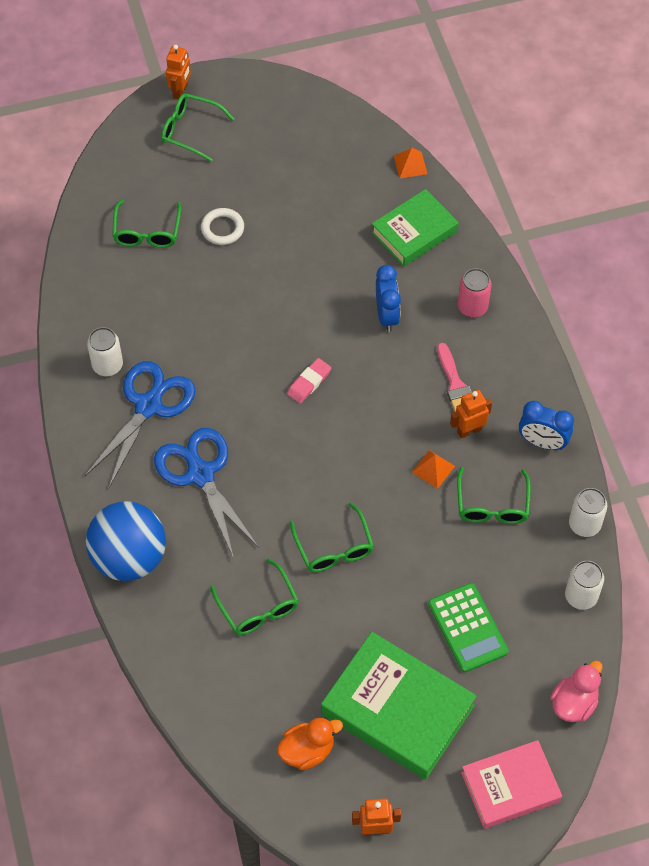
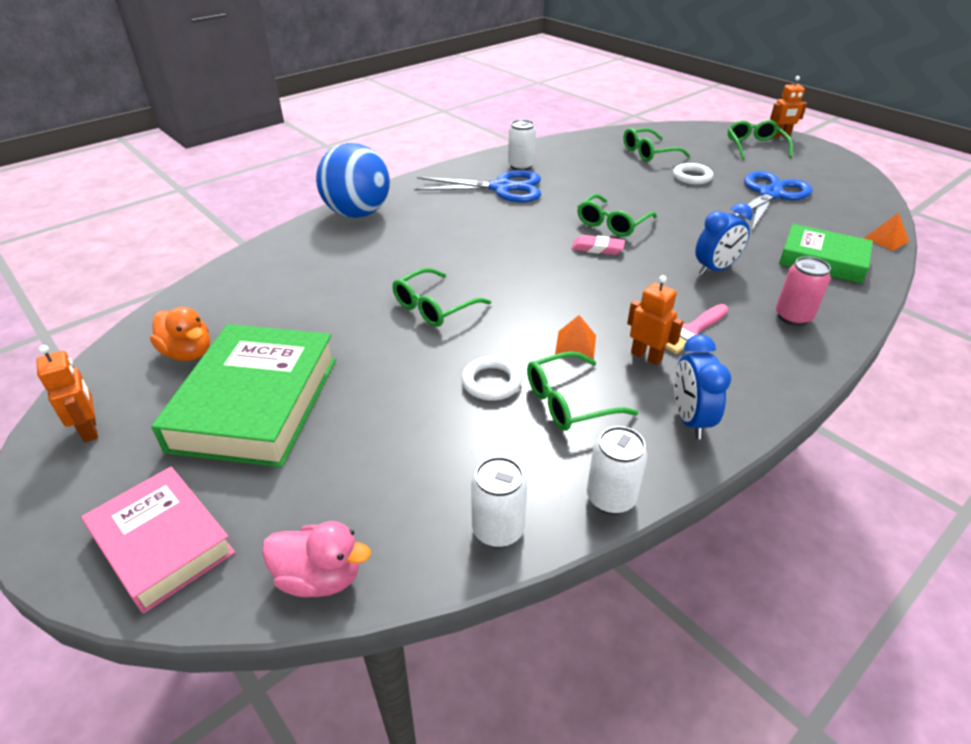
camera: 65 degrees right, 20 degrees down
blue scissors [154,428,259,559] -> blue scissors moved to [735,171,812,230]
green glasses [210,558,299,635] -> green glasses moved to [577,194,657,237]
green calculator [428,583,509,672] -> none
none -> white ring [462,357,522,401]

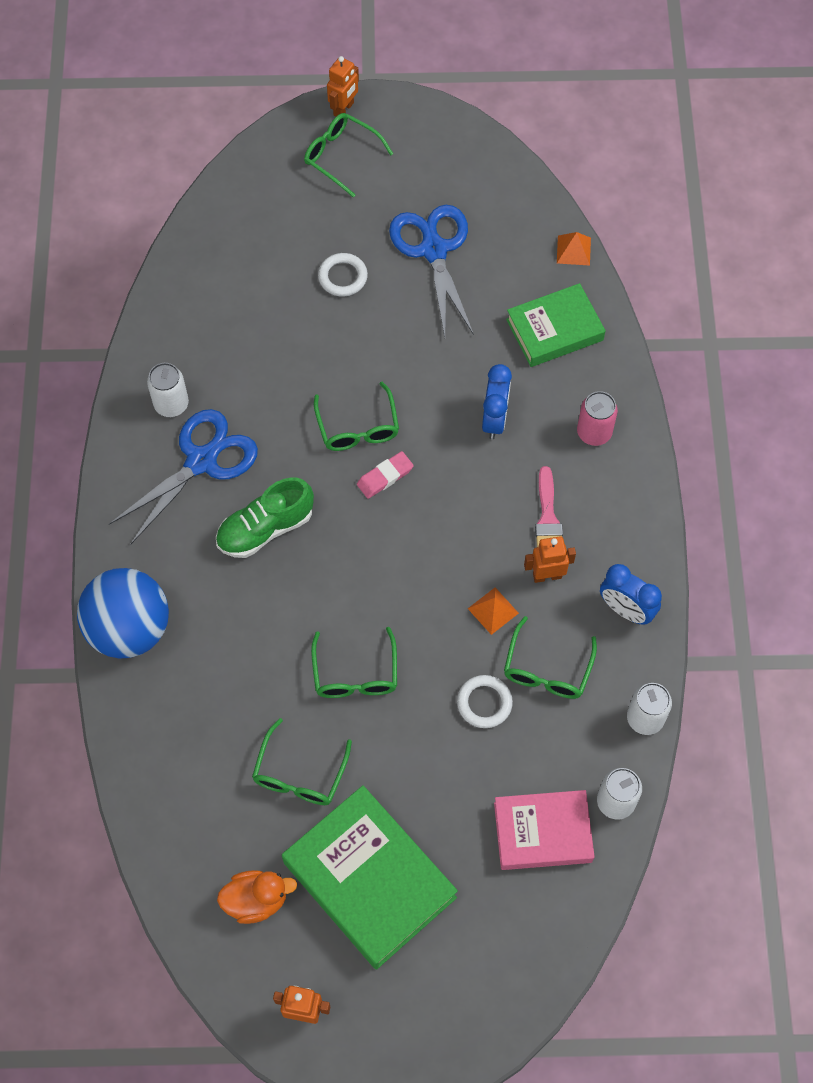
camera: 50 degrees left, 25 degrees up
pink book [81,467,235,613] -> pink book moved to [494,790,595,870]
pink duck [262,521,371,597] -> none
green glasses [624,128,690,162] -> green glasses moved to [252,718,352,805]
none -> green shoe [216,477,314,558]

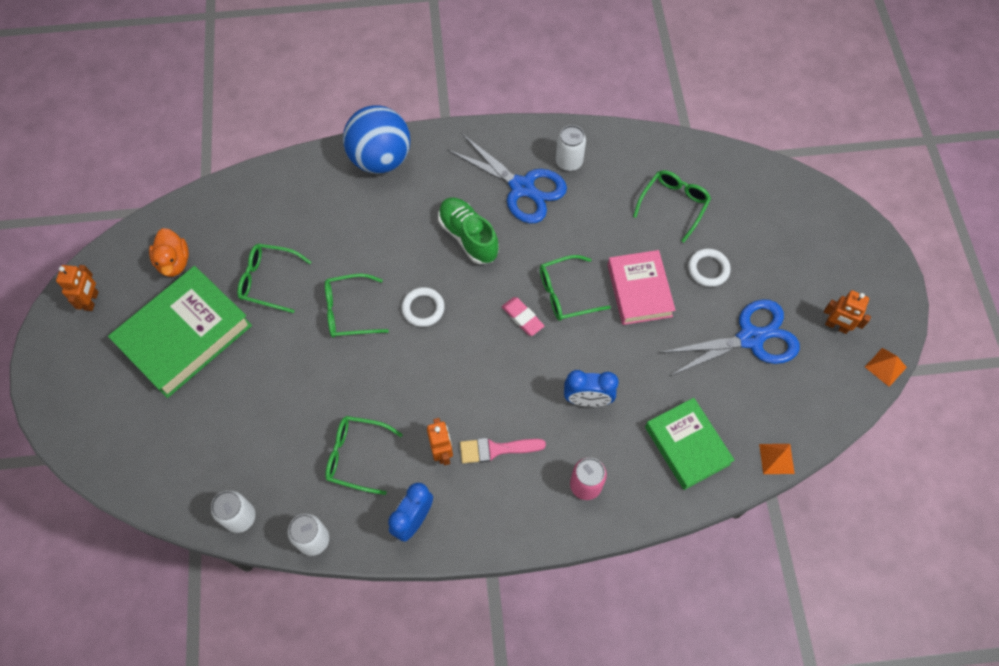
camera: 85 degrees right, 0 degrees up
green glasses [304,113,393,197] -> green glasses moved to [633,170,711,243]
orange robot [327,56,359,116] -> orange robot moved to [824,290,871,334]
white ring [457,675,513,728] -> white ring moved to [401,287,445,327]
orange pyramid [468,587,519,635] -> orange pyramid moved to [865,348,907,387]
pink book [494,790,595,870] -> pink book moved to [607,250,676,325]

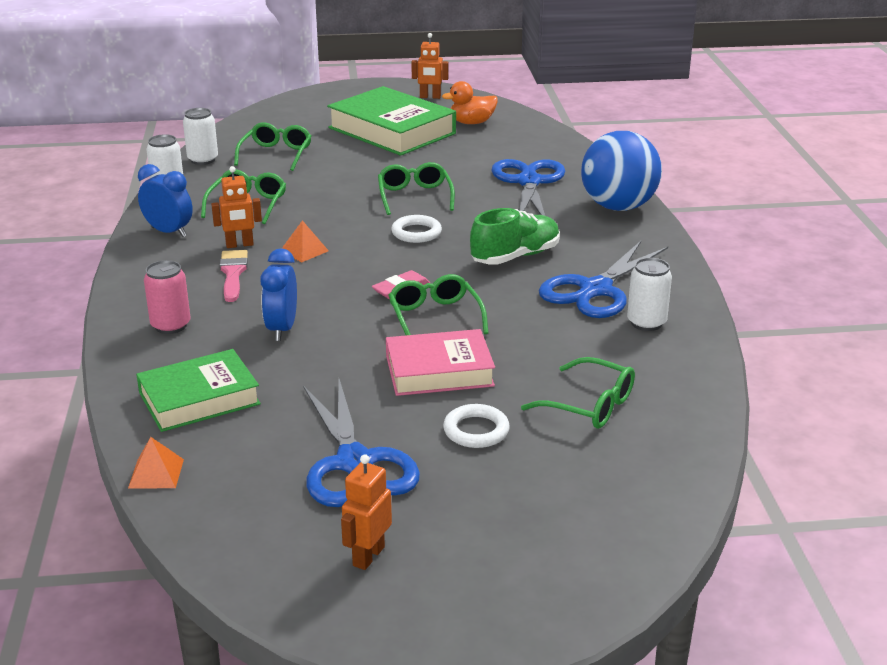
camera: 90 degrees right, 35 degrees down
green glasses [237,244,311,313] -> green glasses moved to [234,122,311,171]
orange pyramid [865,348,907,387] -> orange pyramid moved to [282,220,329,262]
none -> blue scissors [491,159,566,216]

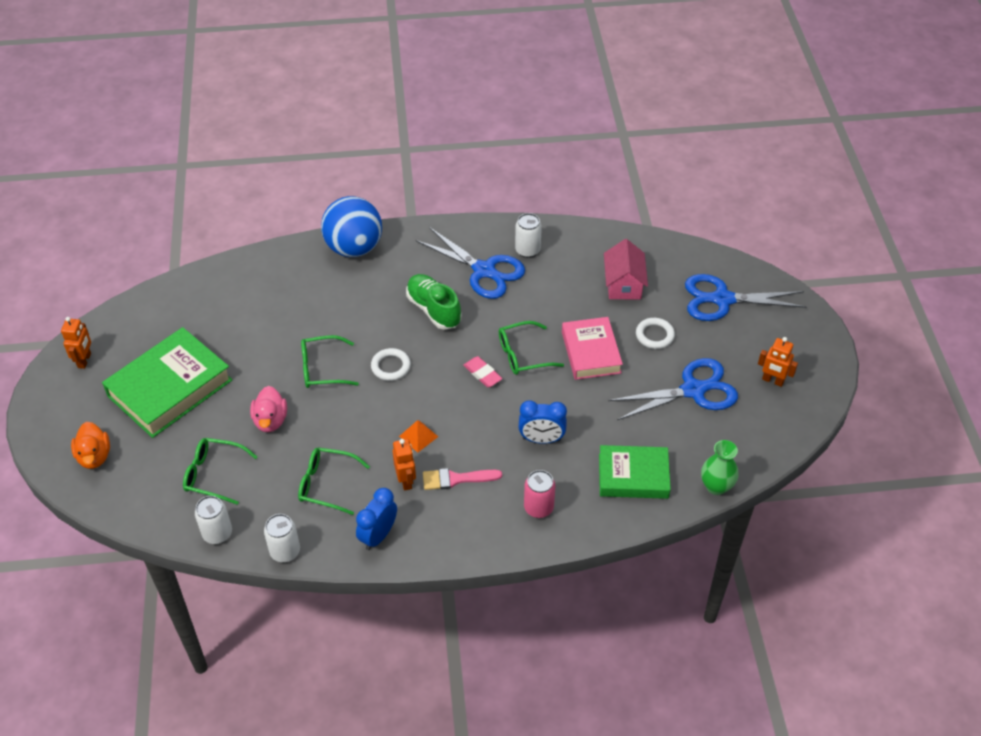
camera: 90 degrees left, 20 degrees up
orange pyramid [128,437,184,489] -> green vase [701,440,738,495]
green book [136,349,261,432] -> green book turned 60 degrees counterclockwise [599,445,671,499]
orange duck [442,81,498,124] -> orange duck moved to [71,422,110,469]
blue scissors [491,159,566,216] -> blue scissors moved to [685,274,807,321]
green glasses [521,357,635,429] -> pink house [604,239,648,299]
none -> pink duck [250,386,287,432]

